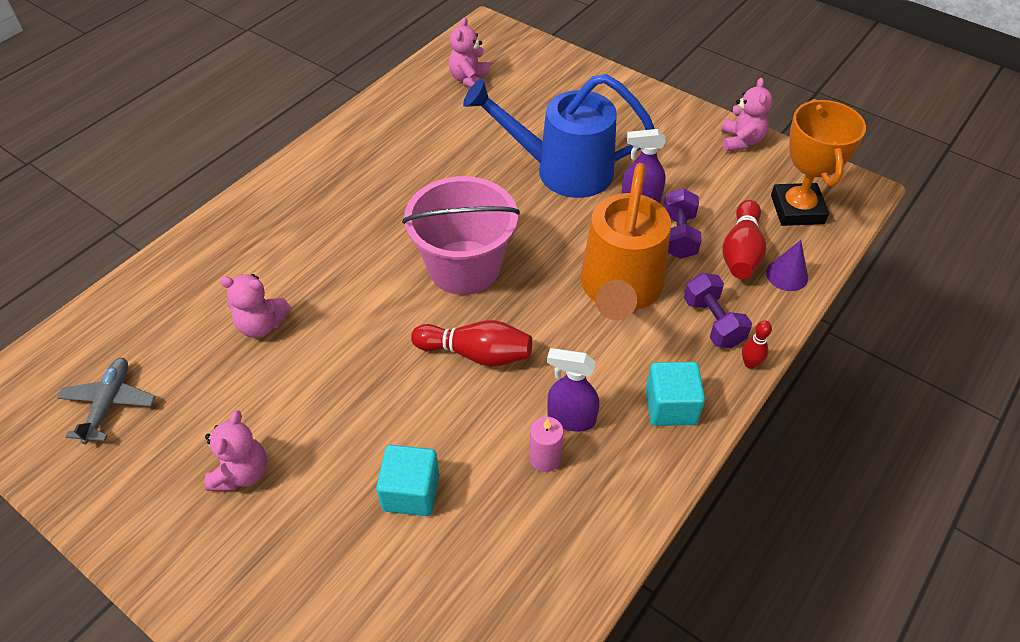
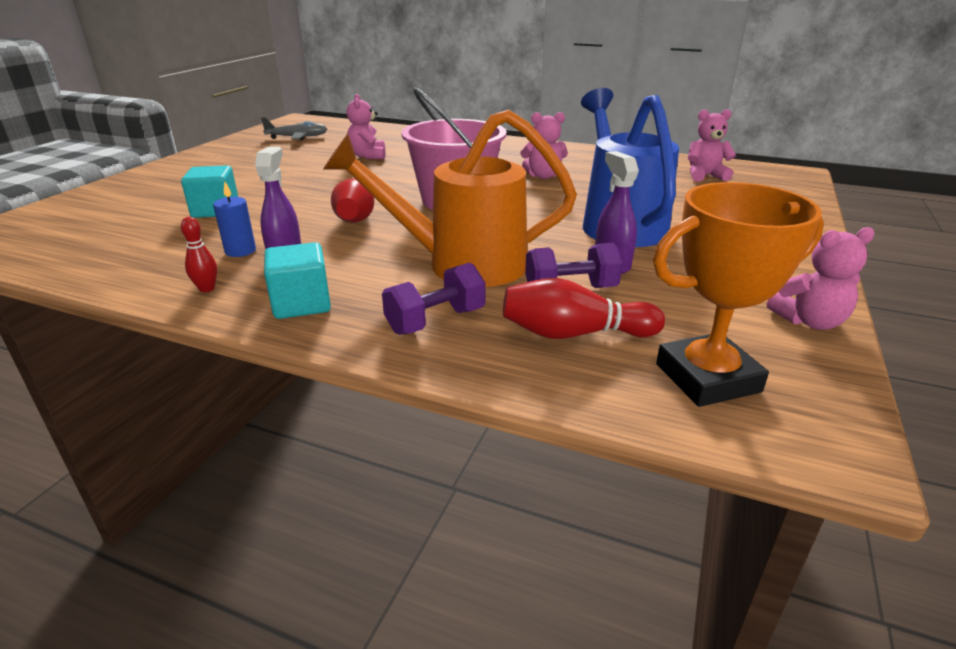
camera: 75 degrees right, 20 degrees down
pink teddy bear [204,410,267,491] -> pink teddy bear moved to [520,112,568,179]
pink candle [529,417,564,472] -> blue candle [213,182,256,257]
red bowling pin [742,320,772,369] -> red bowling pin moved to [181,217,217,292]
purple cone [766,240,808,291] -> none

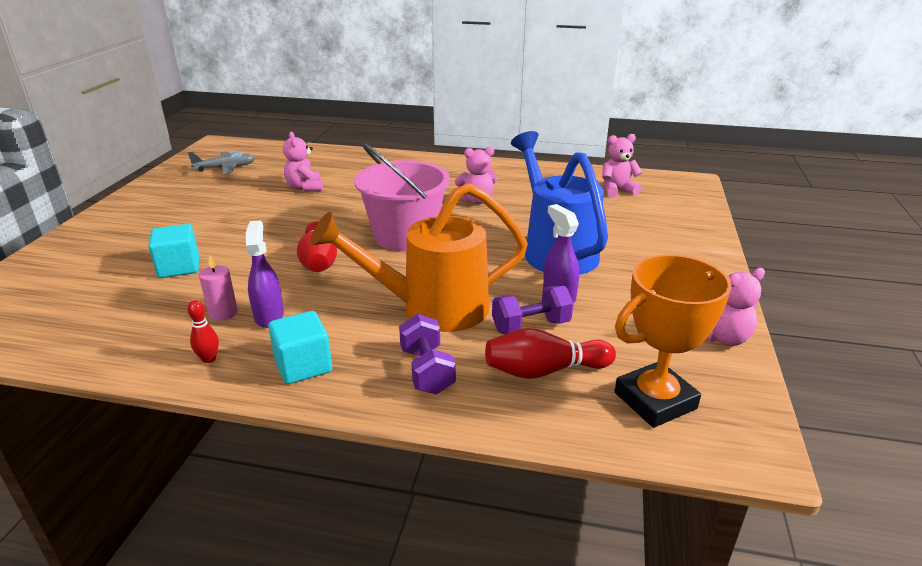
camera: 10 degrees left, 0 degrees up
blue candle [213,182,256,257] -> pink candle [199,256,238,321]
purple dumbbell [382,263,486,335] -> purple dumbbell turned 60 degrees counterclockwise [399,314,456,394]

